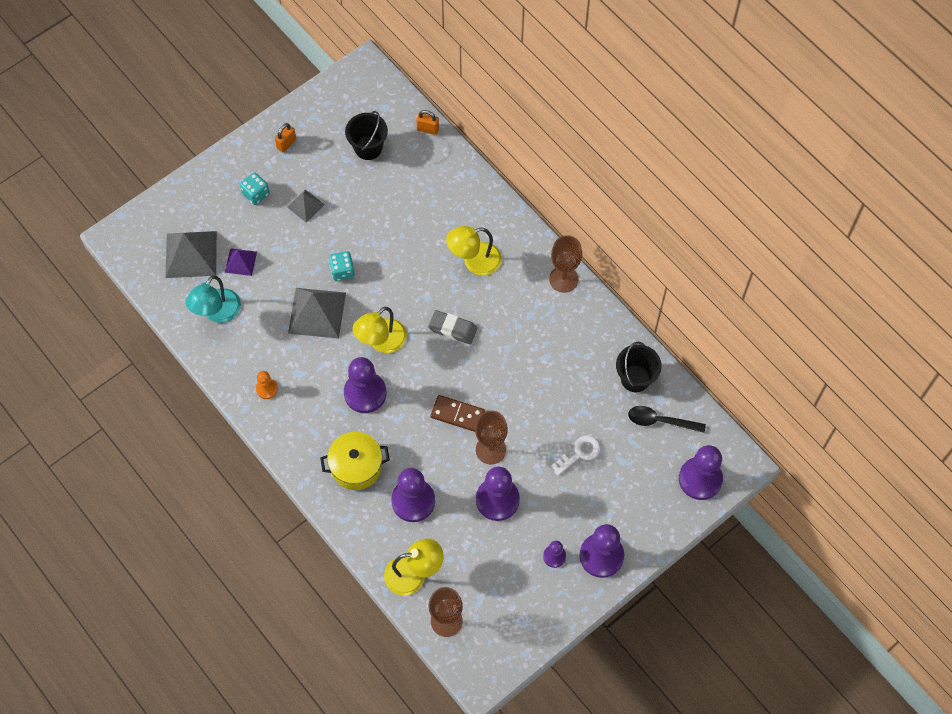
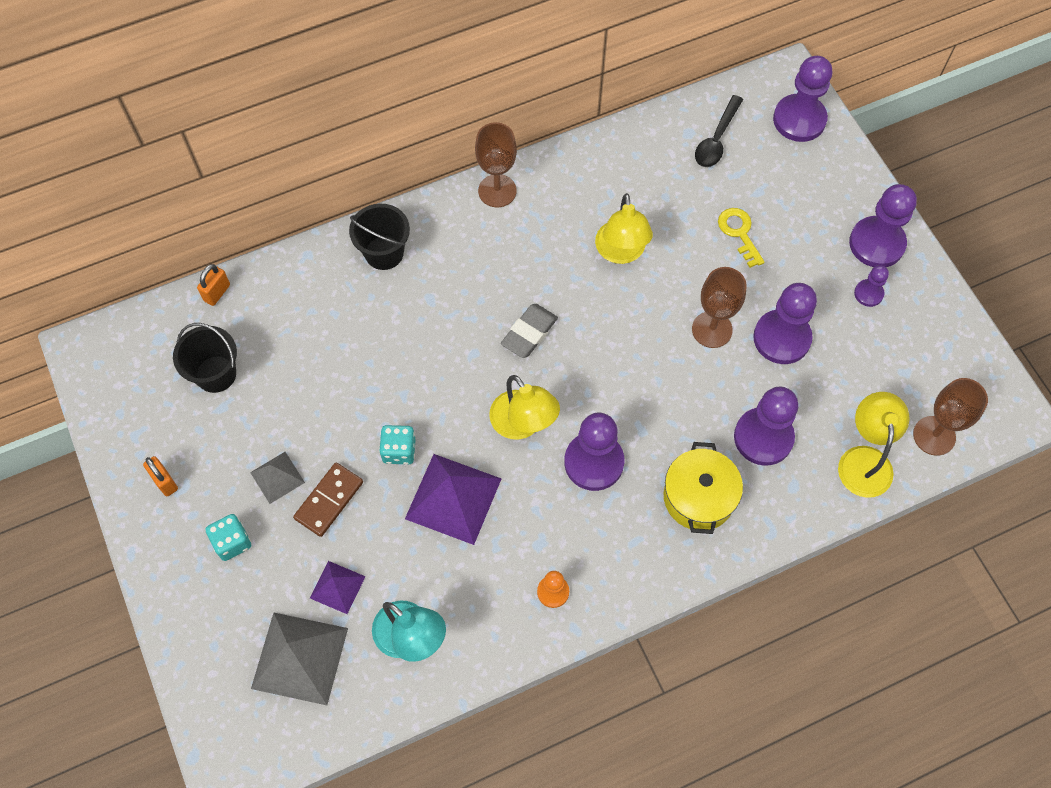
camera: 75 degrees left, 0 degrees up
grey pyramid [288,288,346,339] -> purple pyramid [405,454,502,545]
brown domino [430,395,485,432] -> brown domino moved to [293,463,363,537]
yellow lamp [446,226,502,276] -> yellow lamp moved to [595,193,653,264]
white key [551,435,601,476] -> yellow key [718,208,765,268]
black bucket [616,342,662,392] -> black bucket moved to [349,204,410,270]

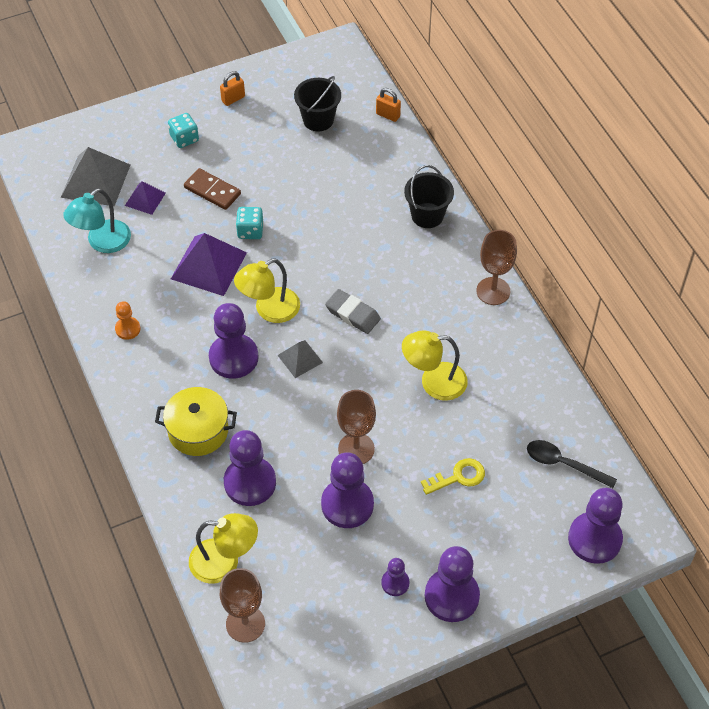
camera: 90 degrees right, 10 degrees down
grey pyramid [250,452,305,504] -> grey pyramid moved to [278,340,323,378]

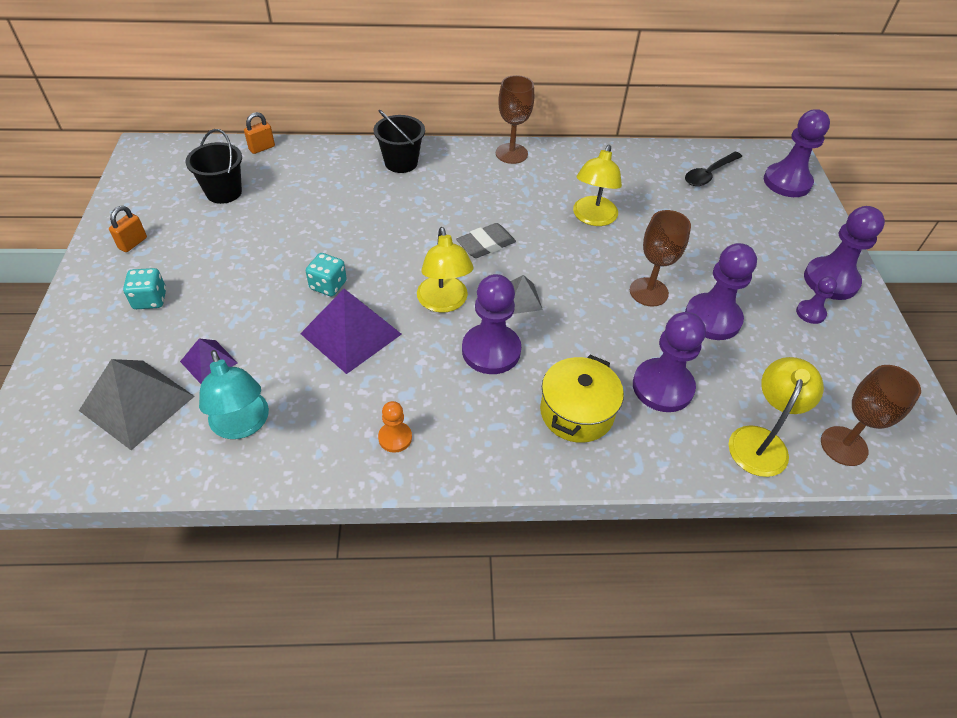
camera: 70 degrees left, 5 degrees down
brown domino [184,168,241,210] -> none
orange padlock [220,71,245,106] -> orange padlock turned 45 degrees clockwise [109,206,147,252]
yellow key [421,458,485,495] -> none

